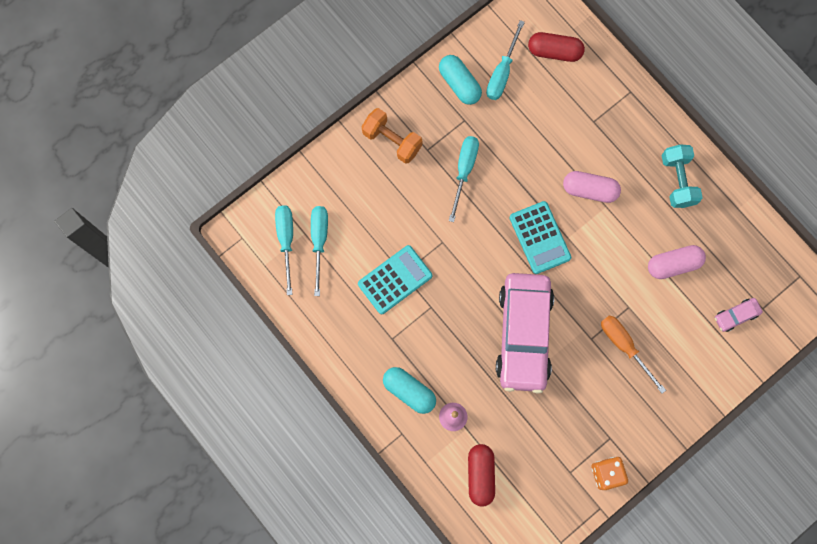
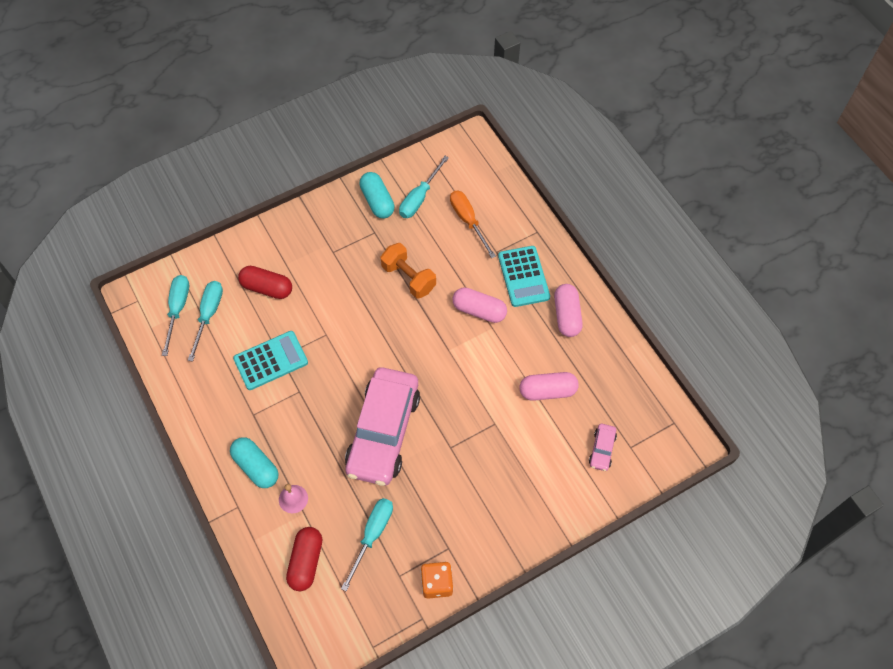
camera: 10 degrees right, 15 degrees down
orange dumbbell [362,108,422,164] -> orange dumbbell moved to [380,243,436,298]
turquoise screwdriver [449,136,479,222] -> turquoise screwdriver moved to [341,498,393,591]
turquoise calculator [510,201,571,274] -> turquoise calculator moved to [498,246,550,307]
red capsule [528,32,585,62] -> red capsule moved to [238,266,292,299]
orange screwdriver [601,315,666,394] -> orange screwdriver moved to [450,191,496,258]
turquoise dumbbell [662,144,703,208] -> pink capsule [554,284,583,337]
pink car [715,298,763,332] -> pink car turned 60 degrees counterclockwise [589,424,617,471]

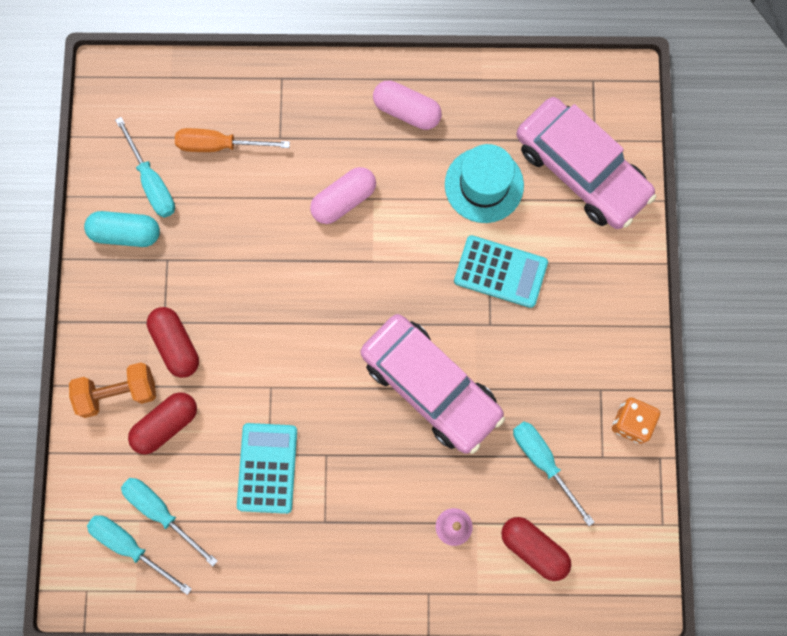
camera: 60 degrees left, 15 degrees up
turquoise capsule [230,437,279,488] -> none
orange dumbbell [380,243,436,298] -> orange dumbbell moved to [69,362,156,418]
turquoise calculator [498,246,550,307] -> turquoise calculator moved to [454,235,548,308]
pink capsule [520,372,579,401] -> turquoise hat [445,144,524,223]
pink car [589,424,617,471] -> pink car [516,97,656,229], size x2.50
none -> red capsule [147,307,199,378]

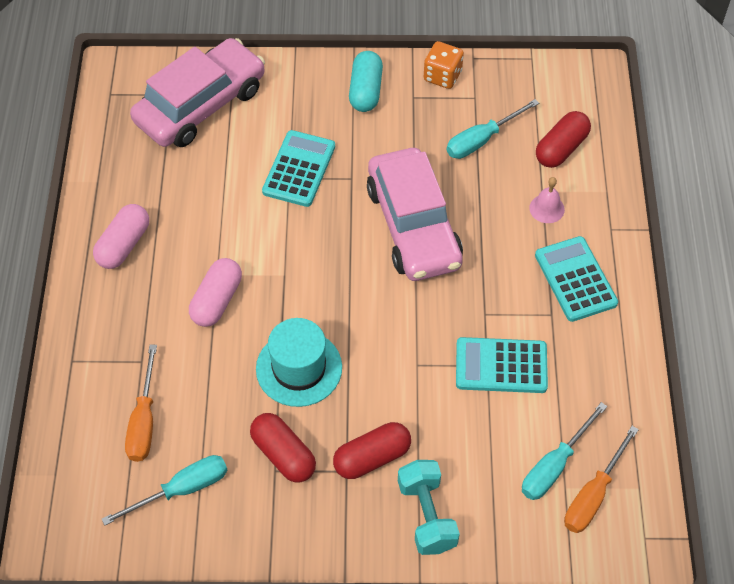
camera: 90 degrees left, 20 degrees down
orange dumbbell [69,362,156,418] -> turquoise dumbbell [398,460,460,555]
turquoise capsule [84,211,160,247] -> turquoise capsule moved to [349,51,383,112]
turquoise screwdriver [87,515,192,595] -> orange screwdriver [564,426,639,533]
red capsule [128,392,197,454] -> red capsule moved to [250,413,316,482]
pink capsule [310,167,376,224] -> pink capsule turned 60 degrees clockwise [189,258,242,327]
pink car [361,314,505,454] -> pink car turned 120 degrees clockwise [367,148,463,281]
turquoise hat [445,144,524,223] -> turquoise hat moved to [256,318,342,407]
none -> turquoise calculator [535,236,618,322]

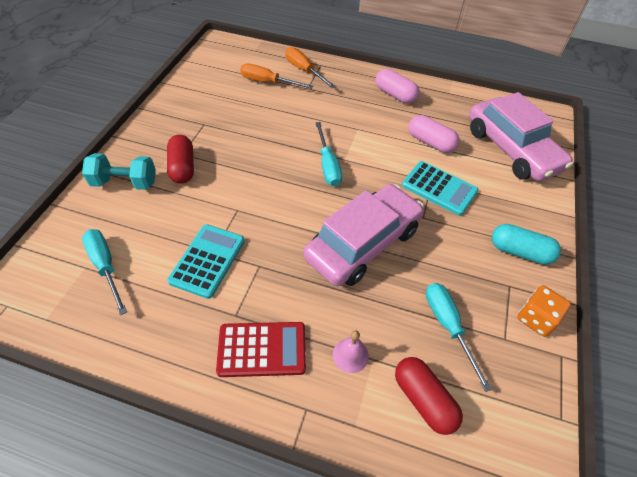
camera: 105 degrees right, 5 degrees down
turquoise screwdriver [102,455,227,526] -> turquoise screwdriver moved to [316,122,342,186]
pink capsule [189,258,242,327] -> pink capsule moved to [408,115,459,153]
red capsule [250,413,316,482] -> none
turquoise hat [256,318,342,407] -> none
pink car [367,148,463,281] -> pink car turned 135 degrees clockwise [304,184,424,286]
turquoise calculator [535,236,618,322] -> red calculator [216,322,306,377]
orange screwdriver [564,426,639,533] -> orange screwdriver moved to [286,47,336,88]

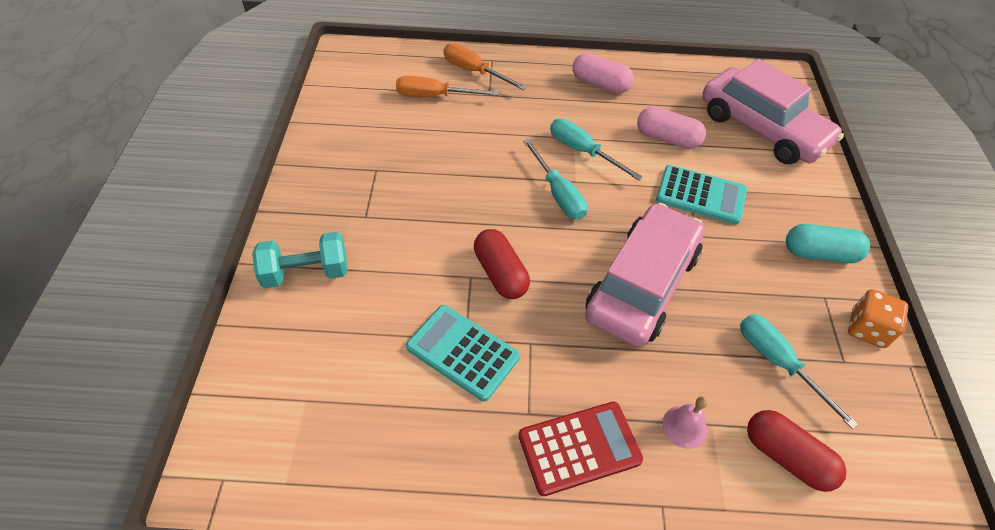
camera: 15 degrees left, 0 degrees up
turquoise screwdriver [82,229,127,315] -> turquoise screwdriver moved to [550,119,643,181]
red capsule [167,135,194,184] -> red capsule moved to [474,229,530,299]
turquoise calculator [167,224,245,299] -> turquoise calculator turned 60 degrees counterclockwise [406,305,520,401]

